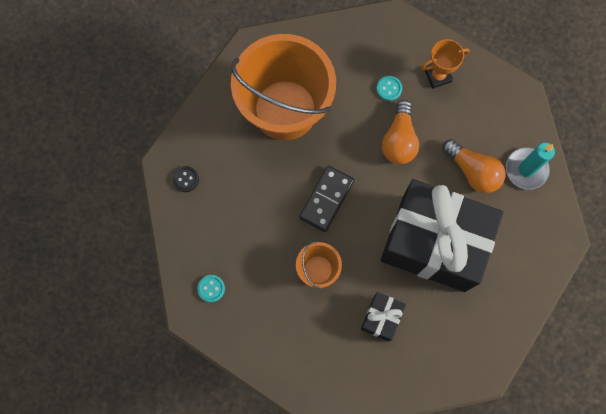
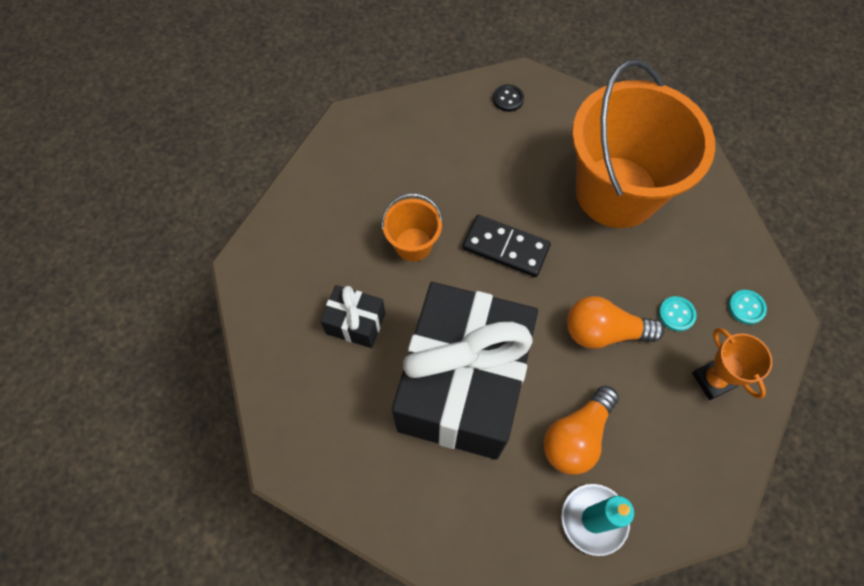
camera: 85 degrees right, 10 degrees down
turquoise button [197,275,225,302] -> turquoise button moved to [728,290,767,325]

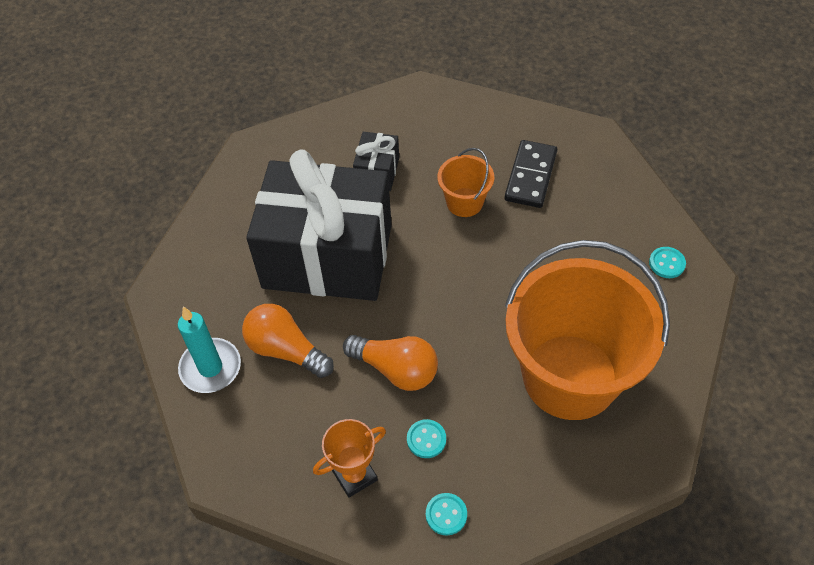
camera: 85 degrees right, 10 degrees down
black domino [462,215,551,277] -> black domino moved to [504,140,557,208]
black button [493,84,524,112] -> turquoise button [649,247,686,278]
orange light bulb [567,296,664,349] -> orange light bulb turned 120 degrees clockwise [343,335,438,391]

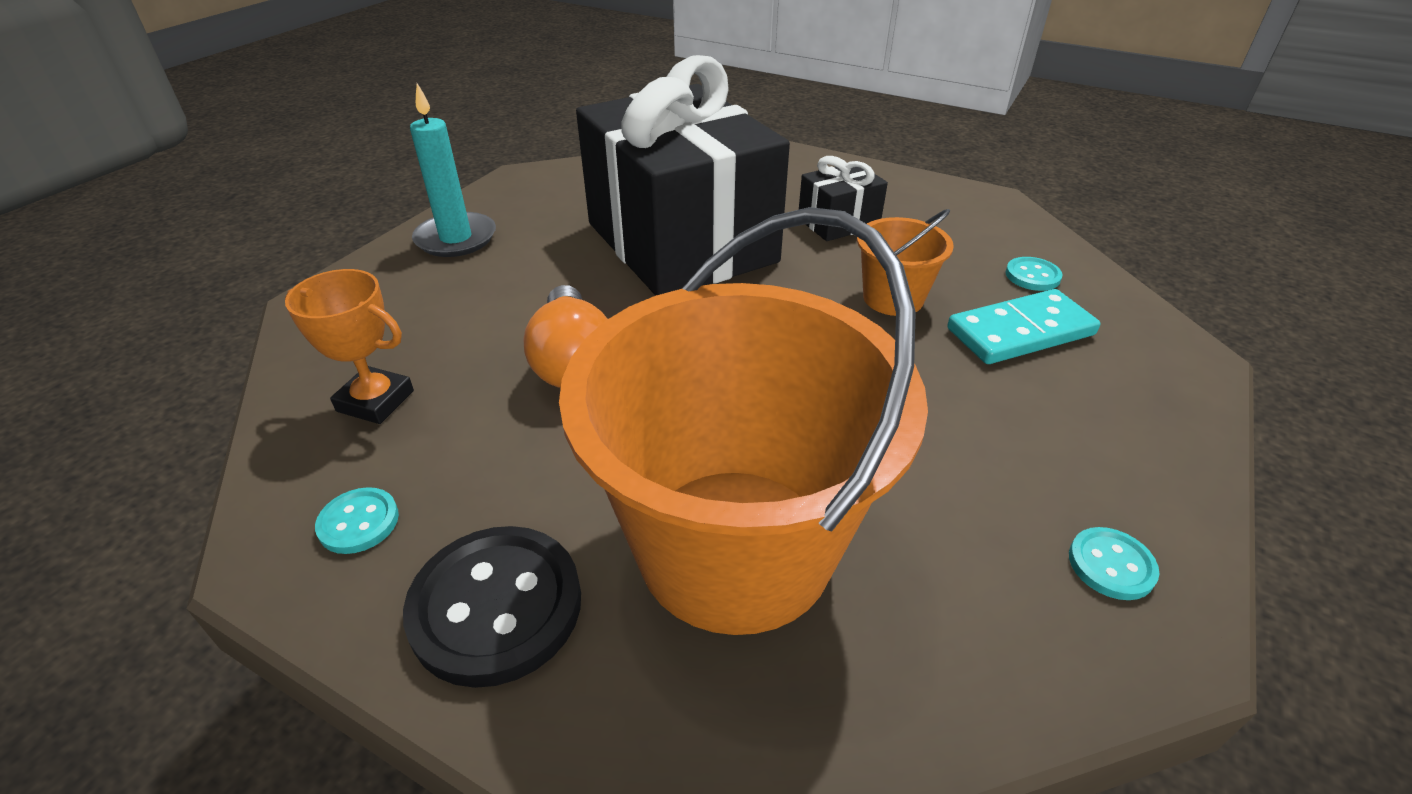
camera: 50 degrees right, 15 degrees down
orange light bulb [242,304,334,378] -> none
turquoise button [407,419,446,458] -> turquoise button moved to [1006,257,1062,291]
black domino [504,140,557,208] -> turquoise domino [947,289,1100,364]
none -> black button [403,526,581,688]

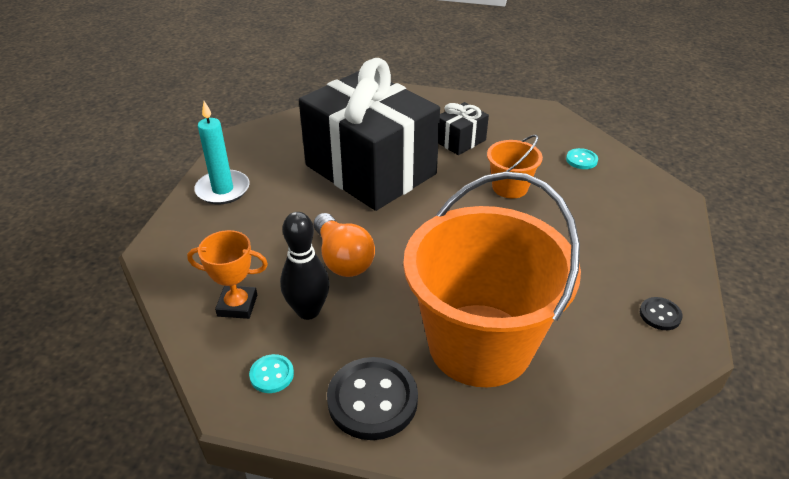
camera: 15 degrees left, 0 degrees up
turquoise domino [947,289,1100,364] -> none
turquoise button [1069,527,1160,600] -> black button [640,297,683,330]
none -> black bowling pin [280,212,330,320]

